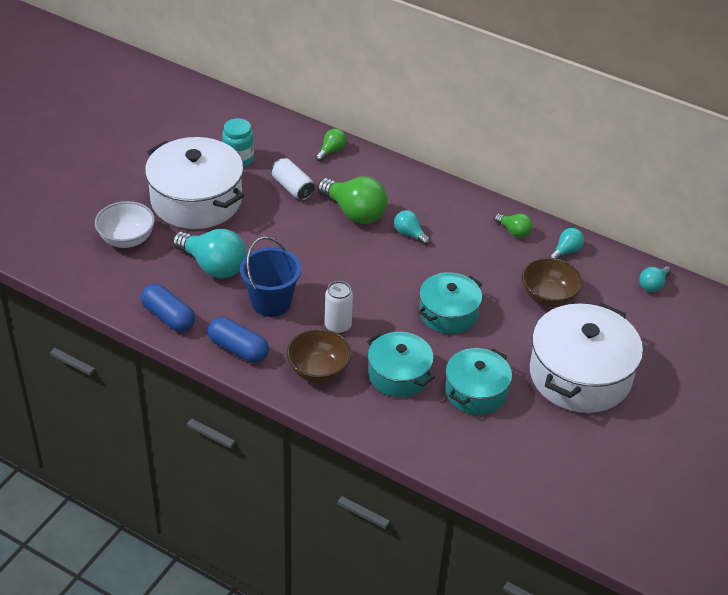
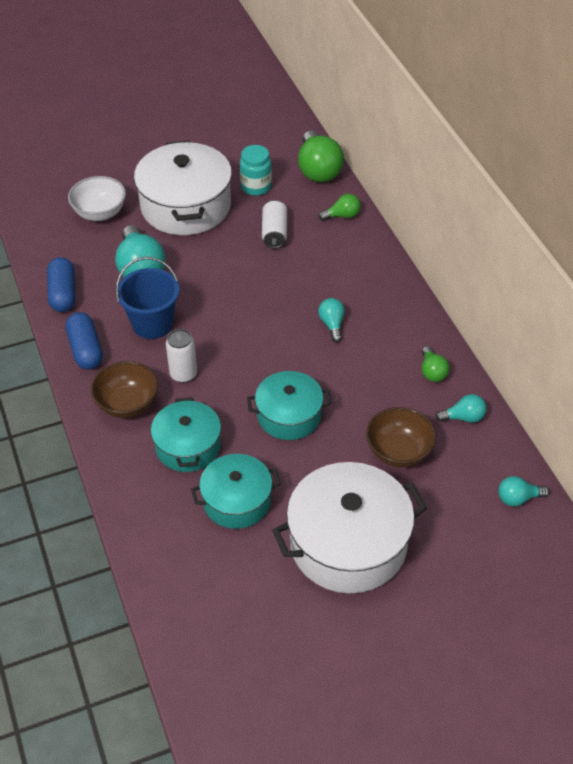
camera: 40 degrees right, 5 degrees up
green light bulb [318,177,388,224] -> green light bulb moved to [298,130,344,182]

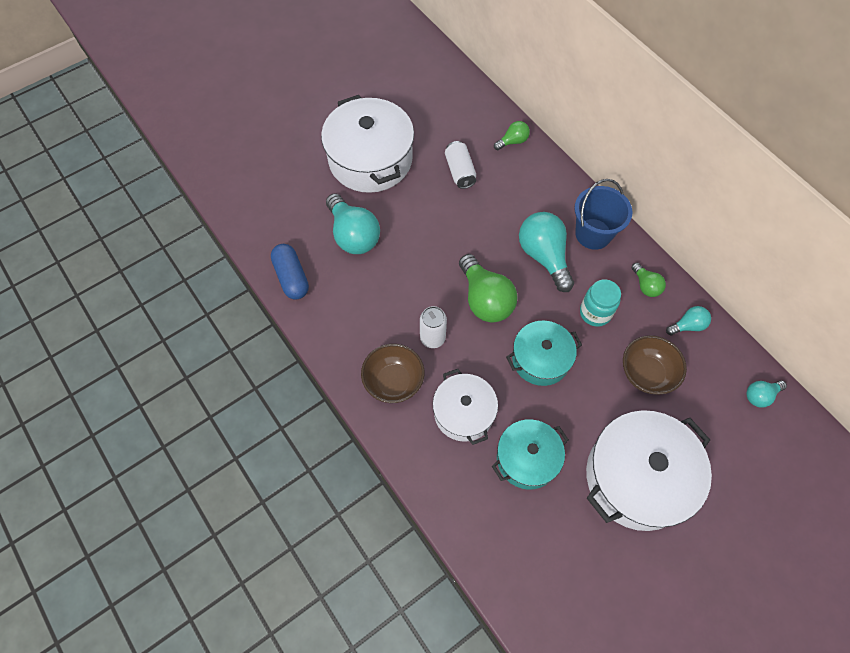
camera: 15 degrees left, 15 degrees up
blue capsule [66,312,103,370] -> none
white bowl [68,176,126,221] -> none
blue bucket [116,257,180,339] -> blue bucket moved to [574,179,633,250]
turquoise pot [151,397,221,472] -> white pot [433,369,498,445]
turquoise jar [240,145,272,196] -> turquoise jar moved to [580,279,621,327]
green light bulb [298,130,344,182] -> green light bulb moved to [459,254,518,323]
turquoise light bulb [318,298,345,342] -> turquoise light bulb [519,212,574,292], size x1.94

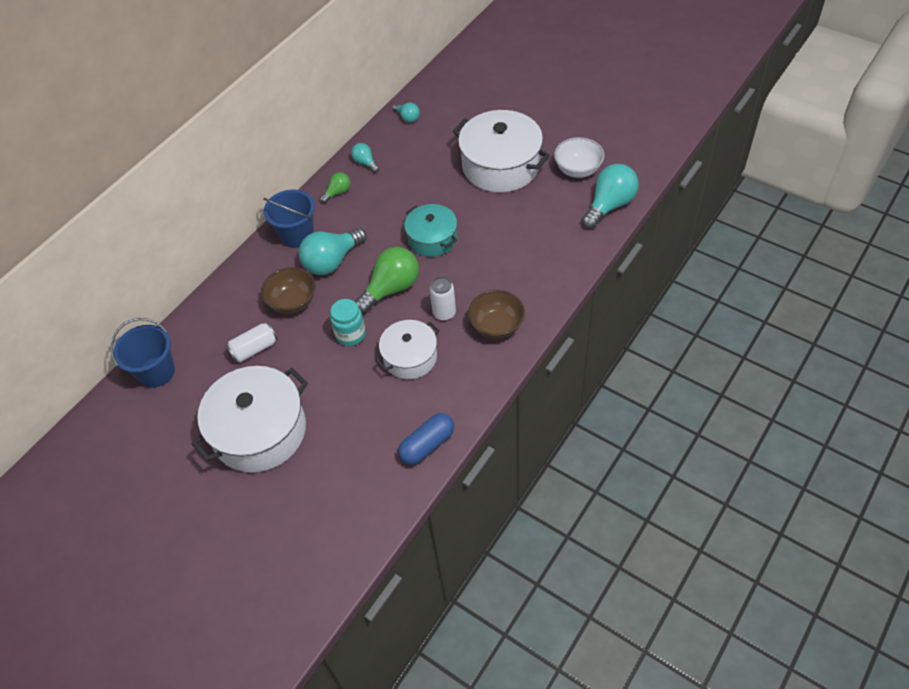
camera: 105 degrees left, 10 degrees down
turquoise light bulb [326,193,380,254] -> turquoise light bulb moved to [582,164,639,229]
white pot [433,369,498,445] -> white pot moved to [376,320,440,379]
turquoise pot [492,419,569,490] -> none
green light bulb [494,121,530,150] -> none
turquoise jar [580,279,621,327] -> turquoise jar moved to [330,299,366,346]
brown bowl [623,335,687,394] -> brown bowl moved to [261,267,316,314]
none -> blue bucket [111,318,175,388]
none -> white bowl [554,137,605,178]

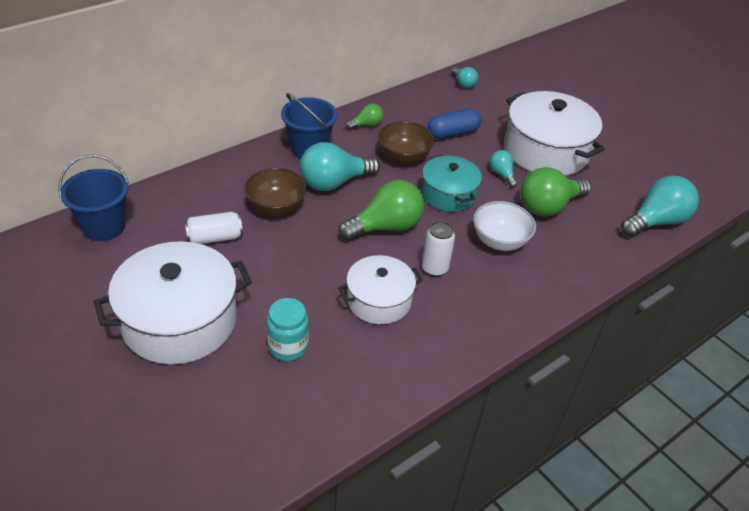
camera: 10 degrees right, 10 degrees down
turquoise jar [330,299,366,346] -> turquoise jar moved to [267,298,309,361]
turquoise light bulb [351,143,379,173] -> turquoise light bulb moved to [490,150,518,188]
blue capsule [398,413,454,465] -> blue capsule moved to [428,109,482,139]
brown bowl [468,290,525,339] -> brown bowl moved to [378,121,434,164]
white bowl [554,137,605,178] -> white bowl moved to [473,201,536,251]
none -> green light bulb [520,167,591,217]

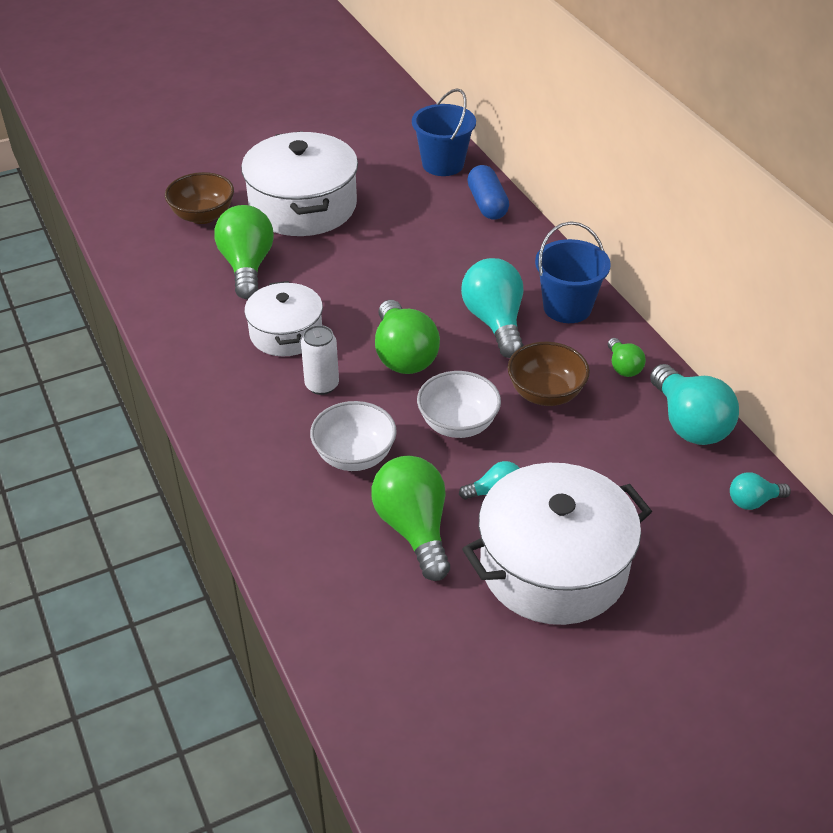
camera: 105 degrees right, 0 degrees up
white can [185,212,243,244] -> none
brown bowl [244,168,307,215] -> brown bowl moved to [165,172,234,224]
turquoise jar [267,298,309,361] -> green light bulb [214,205,274,299]
turquoise pot [421,154,482,212] -> white bowl [417,371,501,438]
blue capsule [428,109,482,139] -> blue capsule moved to [467,165,509,220]
turquoise light bulb [621,176,699,237] -> turquoise light bulb moved to [650,364,739,445]

